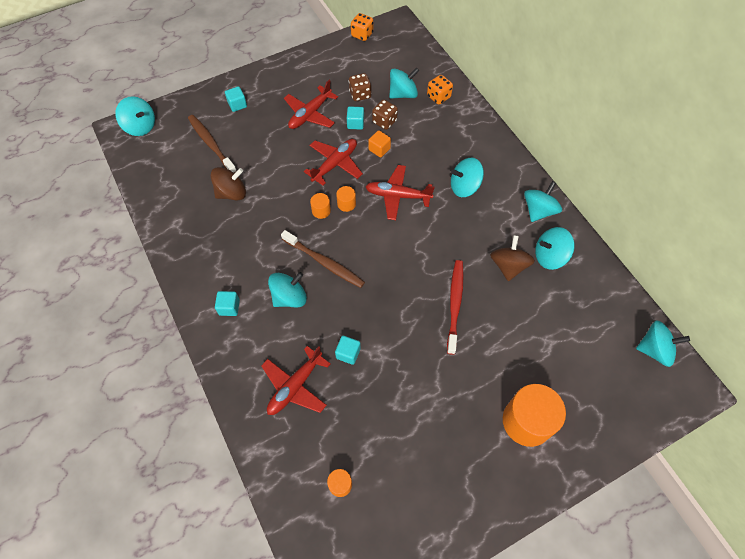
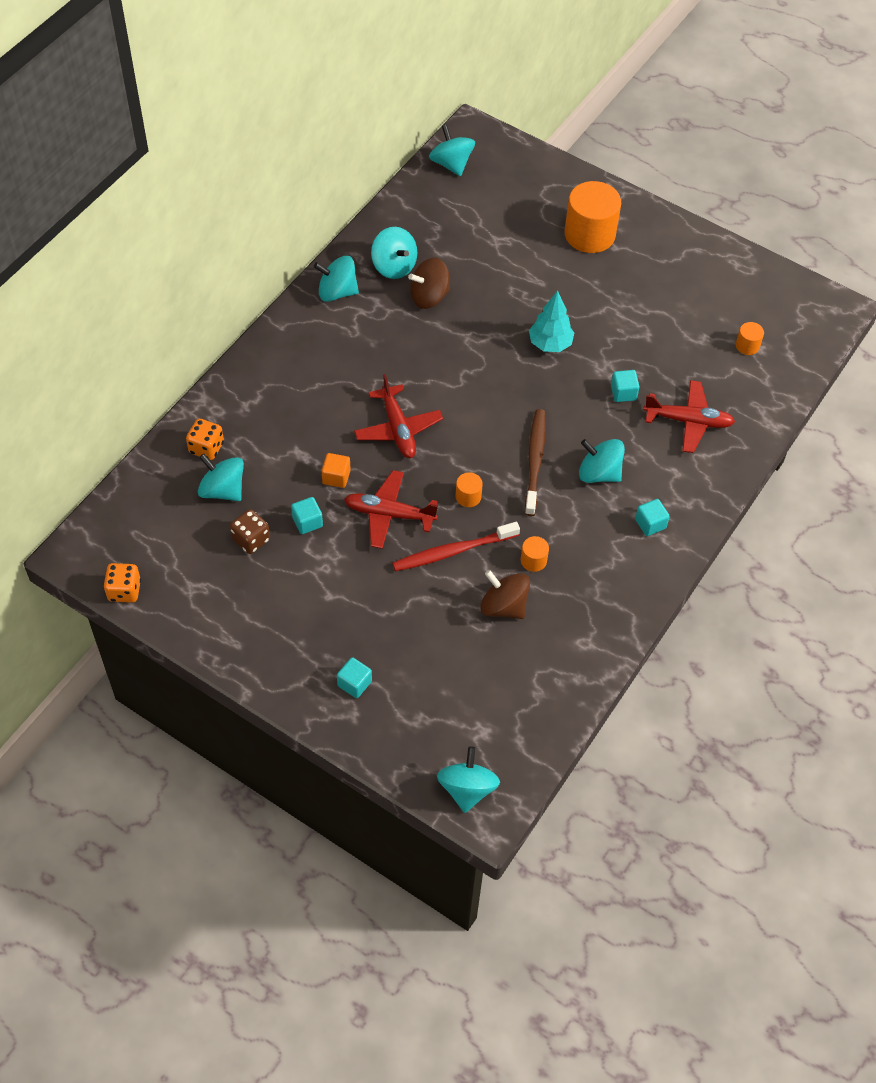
camera: 120 degrees left, 5 degrees down
brown toothbrush [188,115,237,173] -> none
red plane [284,80,338,129] -> none
orange cylinder [336,186,356,212] -> orange cylinder moved to [521,536,549,572]
brown dice [372,99,398,130] -> none
red toothbrush [447,260,464,355] -> red toothbrush moved to [392,522,520,571]
turquoise spinning top [451,158,484,197] -> none
none -> turquoise tree [529,290,574,352]

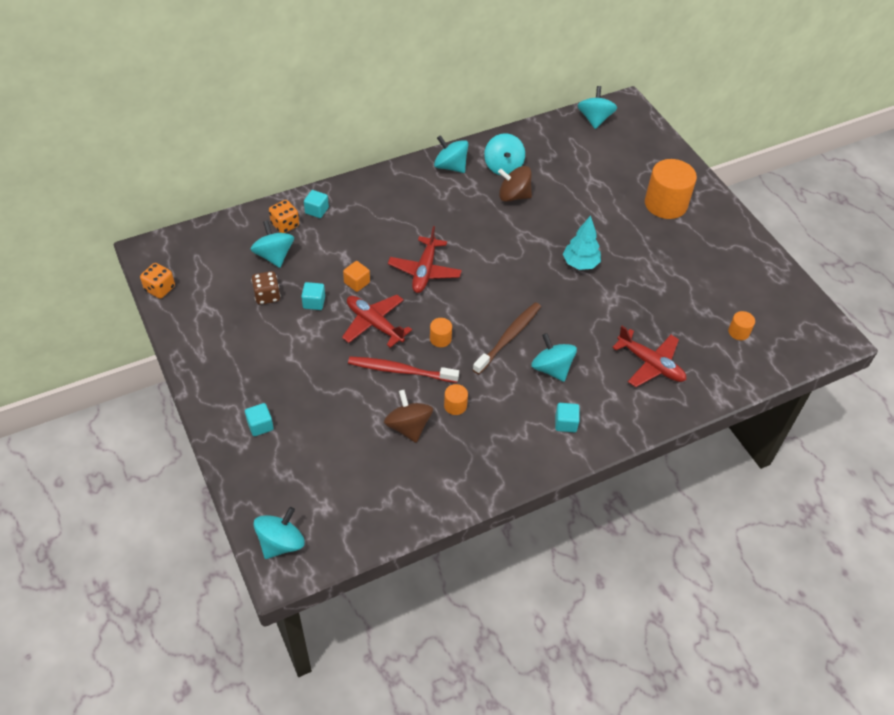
camera: 30 degrees right, 5 degrees down
turquoise cube [611,370,640,402] -> turquoise cube moved to [304,190,329,218]

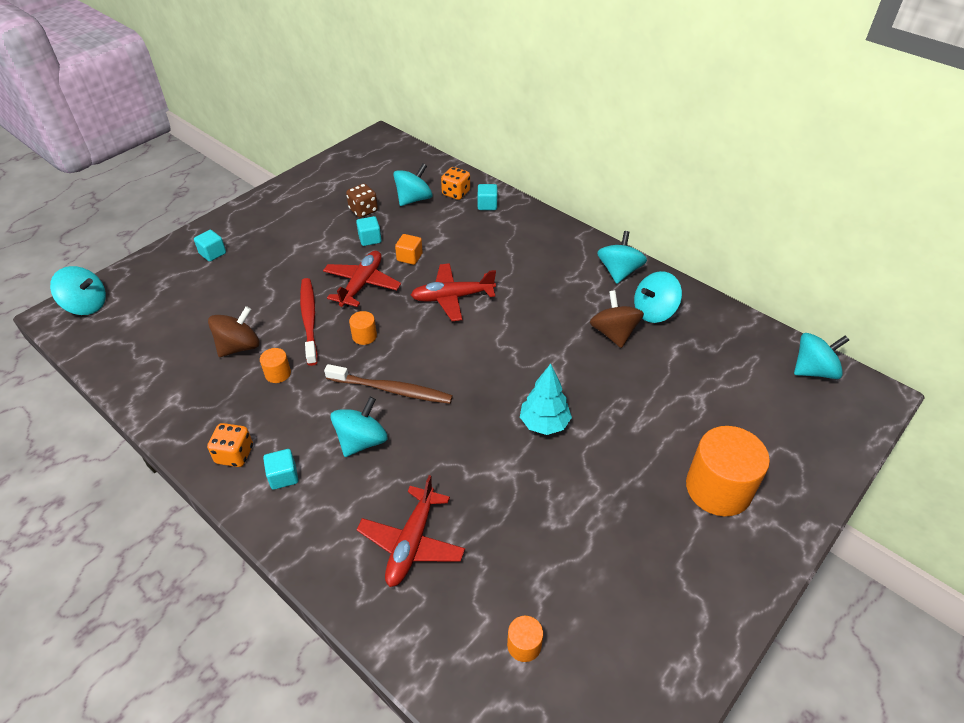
camera: 70 degrees right, 5 degrees down
orange dice [140,263,175,298] -> orange dice moved to [207,423,253,467]

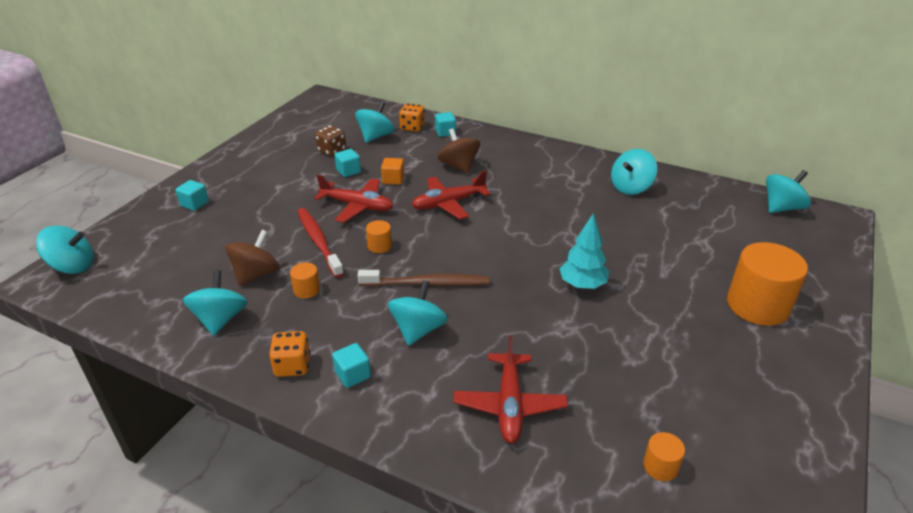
camera: 15 degrees left, 10 degrees down
red plane [323,251,401,307] -> red plane turned 105 degrees clockwise [314,175,393,223]
brown spinning top [590,290,644,348] -> brown spinning top moved to [438,128,480,174]
turquoise spinning top [597,231,647,284] -> turquoise spinning top moved to [183,270,248,336]

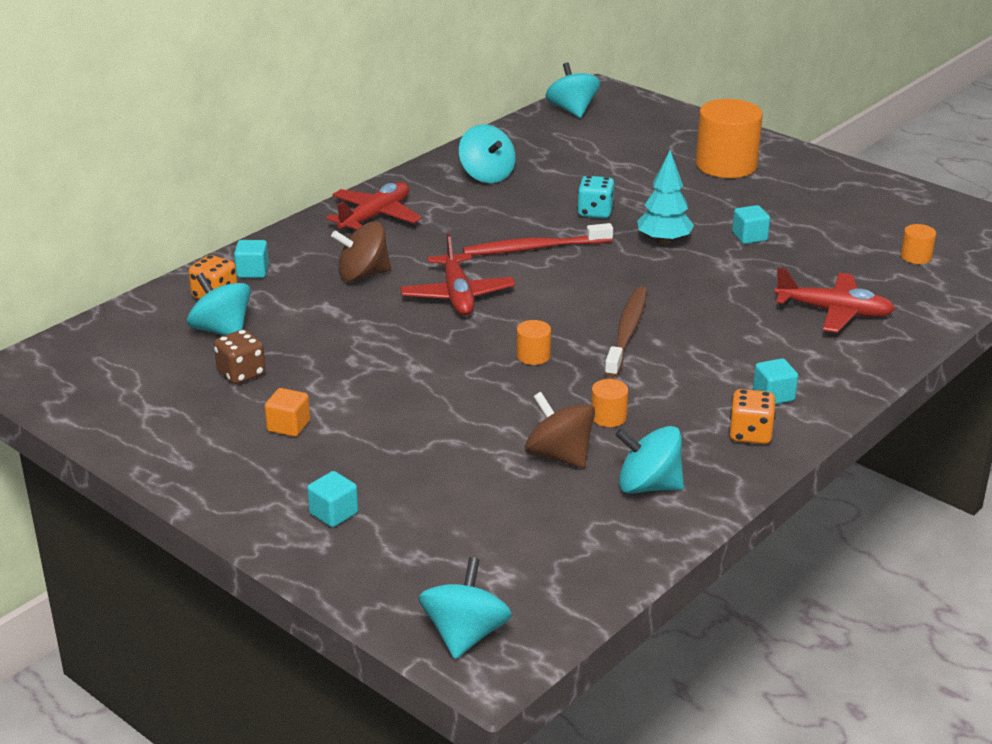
camera: 75 degrees left, 5 degrees down
red toothbrush [297,208,344,278] -> red toothbrush moved to [463,223,613,255]
red plane [314,175,393,223] -> red plane moved to [326,182,422,233]
turquoise cube [335,149,361,177] -> turquoise cube moved to [732,205,770,244]
orange cube [381,158,404,185] -> orange cube moved to [265,388,310,437]
turquoise spinning top [388,280,448,346] -> none
none -> turquoise dice [577,176,614,218]

